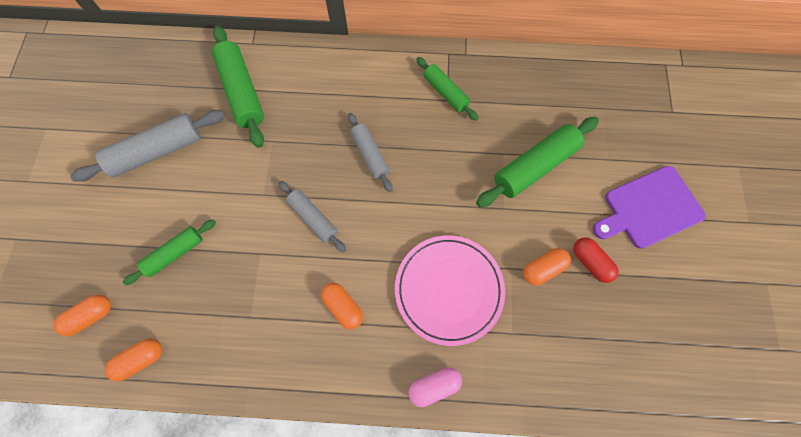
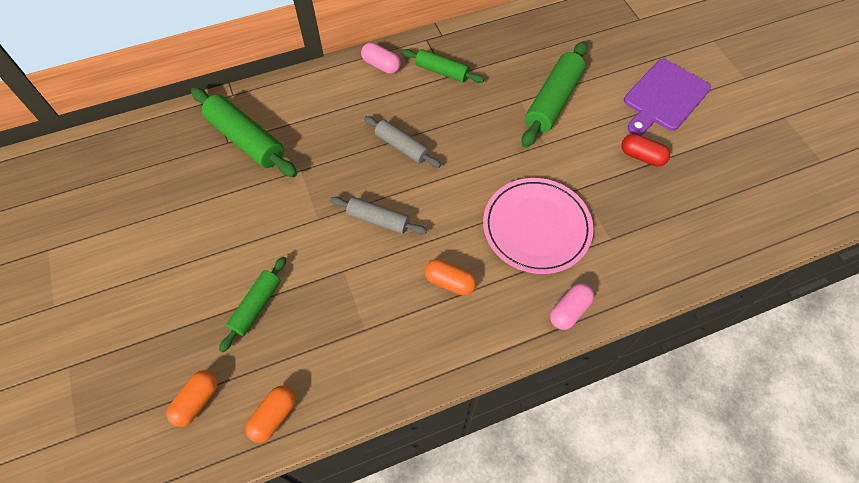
camera: 25 degrees left, 10 degrees down
grey rolling pin [70,110,225,182] -> none
orange capsule [523,248,571,285] -> none
none -> pink capsule [361,43,401,74]

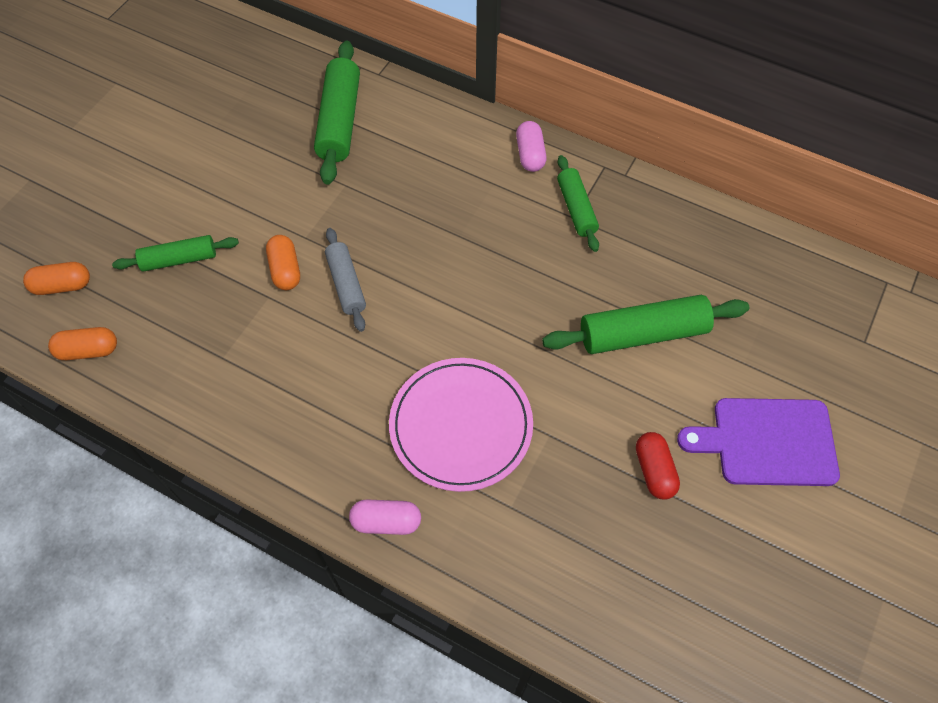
camera: 50 degrees right, 0 degrees up
grey rolling pin [364,116,441,168] -> none
orange capsule [424,259,476,295] -> orange capsule moved to [266,235,300,290]

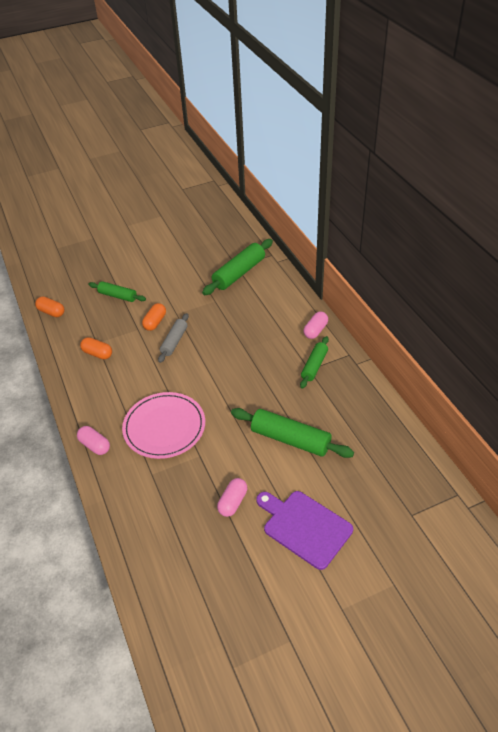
camera: 40 degrees right, 15 degrees down
orange capsule [23,262,90,295] -> orange capsule moved to [80,337,112,359]
red capsule [636,432,680,500] -> pink capsule [217,478,247,517]

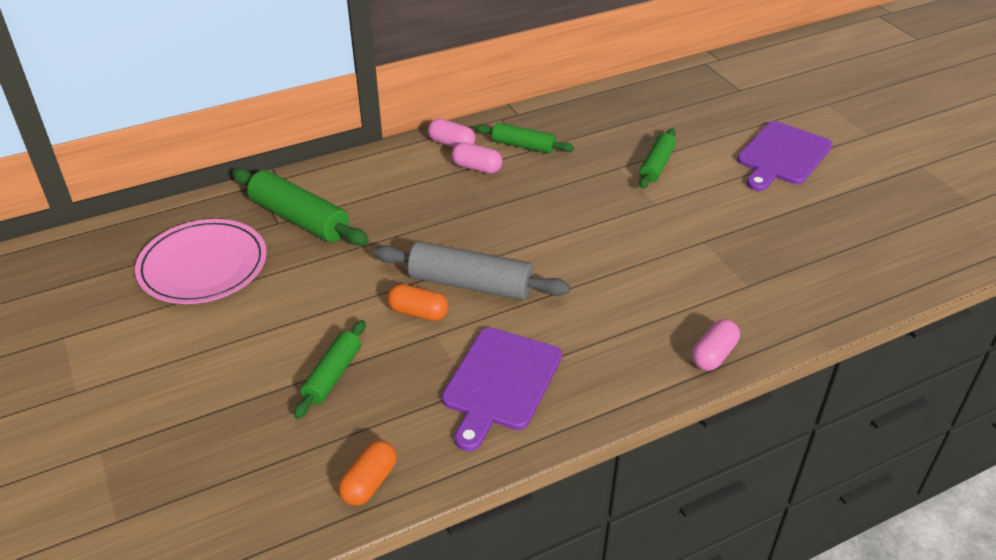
camera: 95 degrees left, 5 degrees down
orange capsule [80,337,112,359] -> purple cutting board [442,327,562,451]
pink plate [122,392,205,459] -> pink plate moved to [135,219,267,304]
grey rolling pin [158,313,189,363] -> grey rolling pin [374,241,570,300], size x1.62
pink capsule [217,478,247,517] -> pink capsule moved to [452,143,502,174]
green rolling pin [231,408,354,458] -> green rolling pin [639,129,676,189], size x0.62

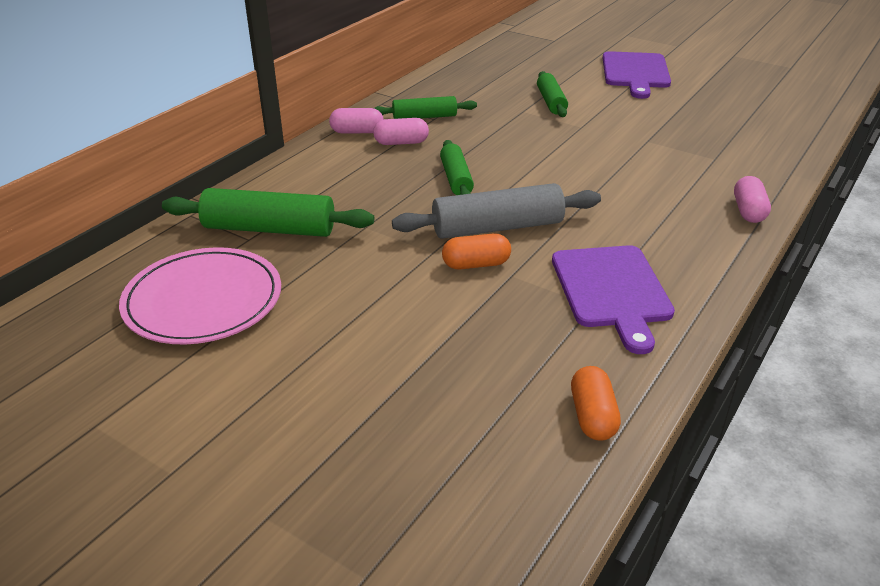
camera: 30 degrees left, 5 degrees down
green rolling pin [294,320,366,419] -> green rolling pin moved to [440,140,474,195]

